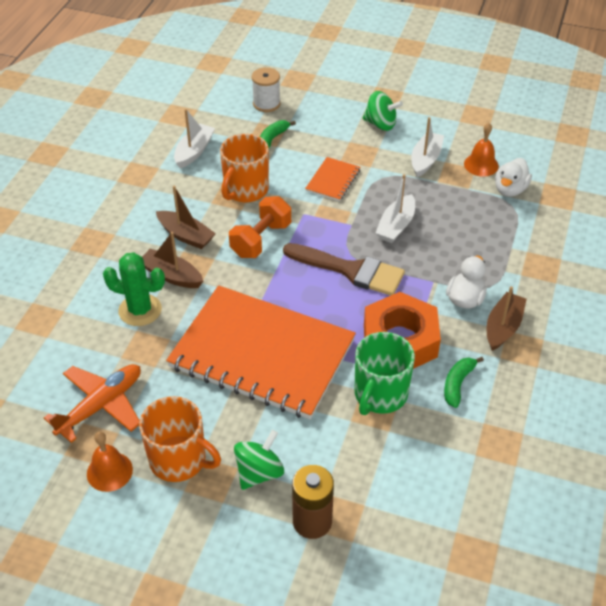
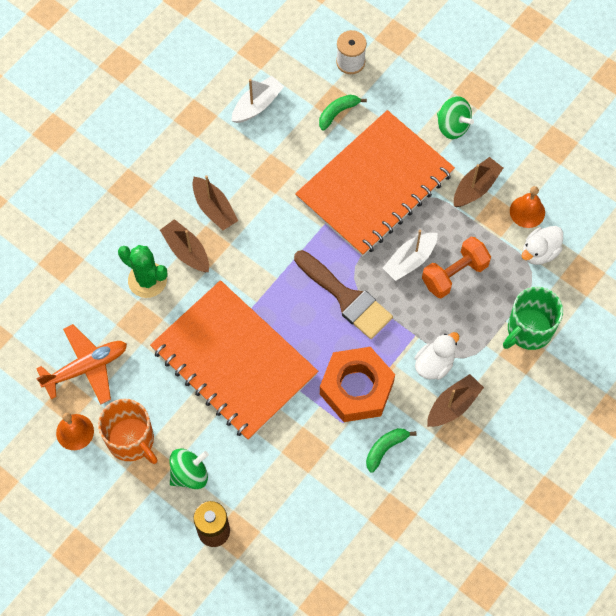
camera: 20 degrees right, 20 degrees up
orange mug [220,134,269,202] -> none
orange dumbbell [229,196,291,258] -> orange dumbbell moved to [422,237,491,299]
orange notebook [305,157,360,201] -> orange notebook [295,110,455,256], size x2.49
green mug [354,332,415,415] -> green mug moved to [503,287,563,350]
white boat [411,117,444,177] -> brown boat [454,157,503,207]

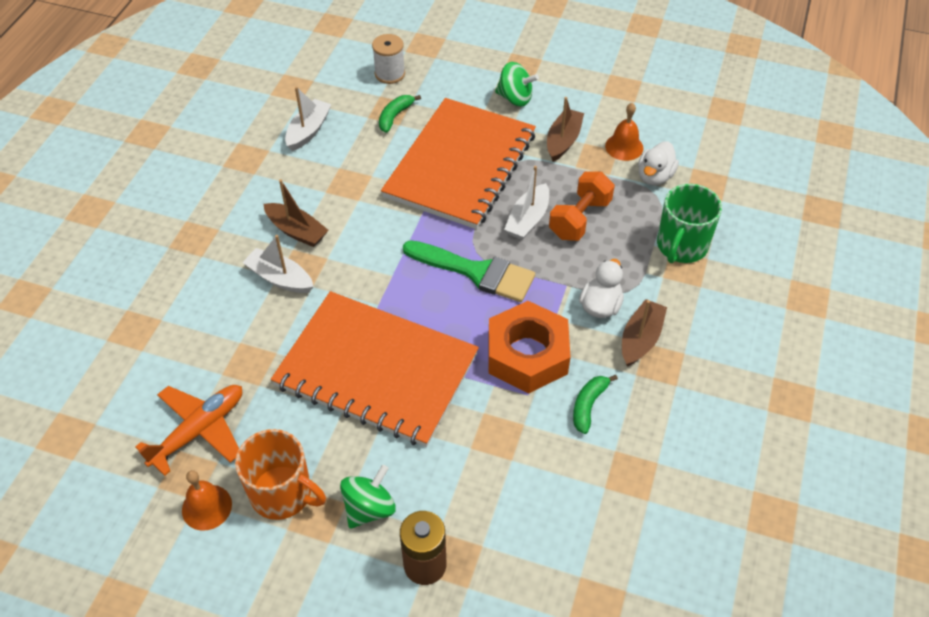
camera: 20 degrees left, 15 degrees down
green cactus [118,245,167,298] -> none
brown boat [160,219,209,272] -> white boat [242,235,314,293]
brown brush [294,250,393,339] -> green brush [403,240,535,302]

